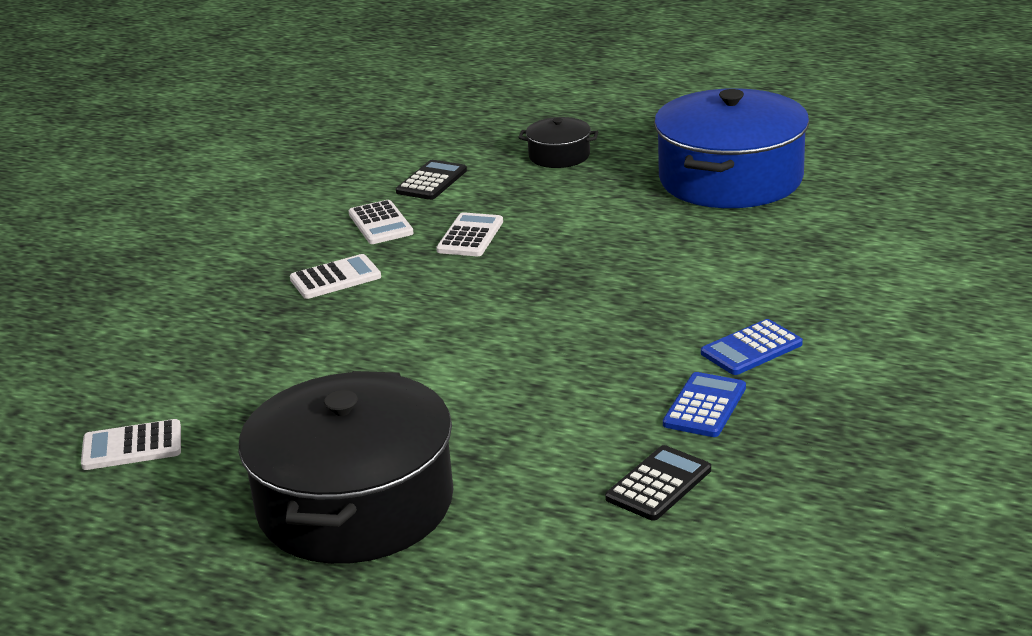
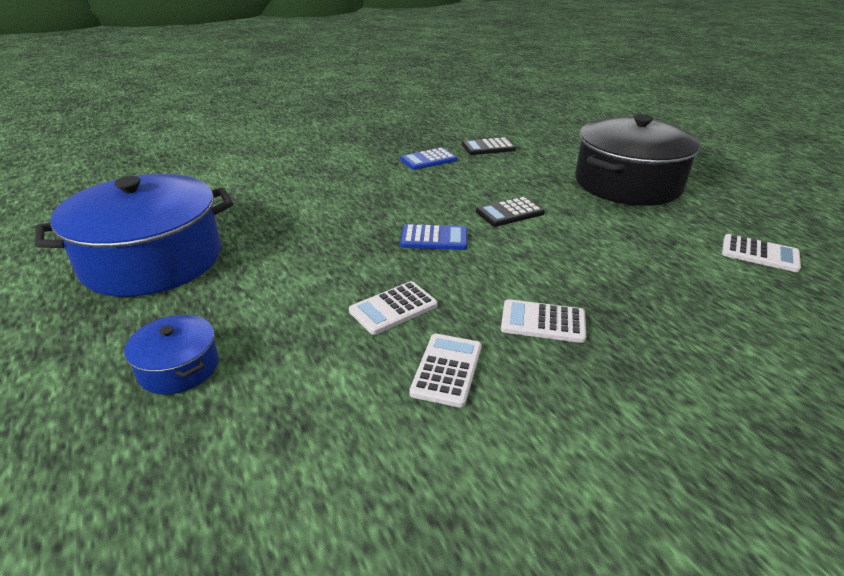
camera: 145 degrees left, 5 degrees up
black calculator [396,160,467,200] -> black calculator moved to [476,196,545,227]
black pot [518,117,598,168] -> blue pot [124,315,219,395]
blue calculator [701,319,803,375] -> blue calculator moved to [400,224,467,250]

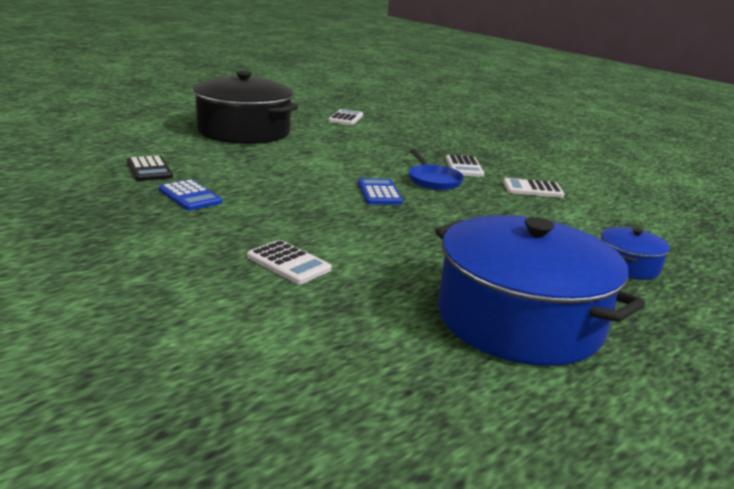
camera: 105 degrees left, 10 degrees down
white calculator [349,281,438,335] -> white calculator moved to [247,240,332,284]
black calculator [476,196,545,227] -> none
none -> blue pan [409,149,464,190]

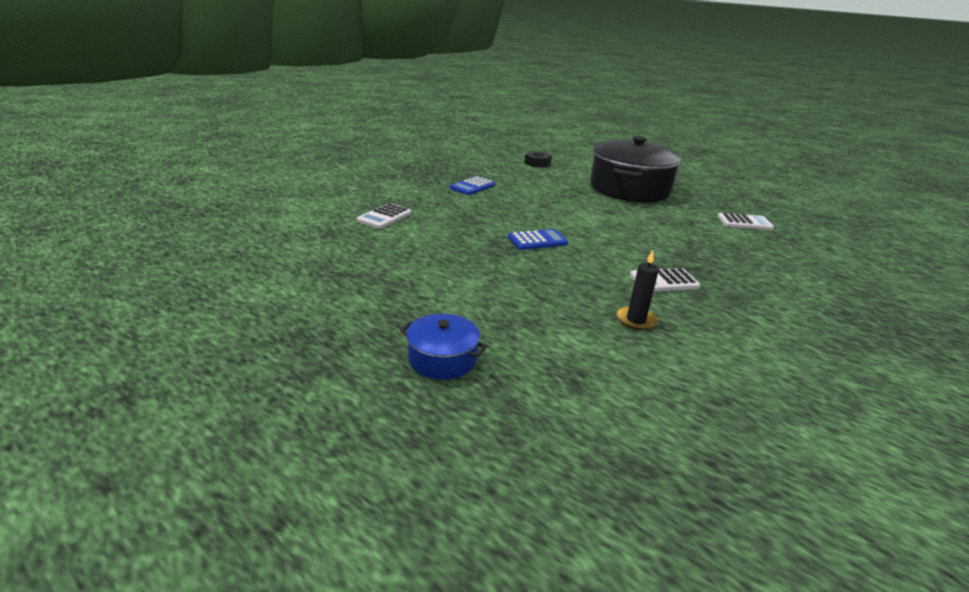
camera: 80 degrees right, 5 degrees up
black calculator [127,156,173,181] -> none
blue pan [409,149,464,190] -> none
blue pot [435,215,645,366] -> none
white calculator [503,178,564,198] -> black candle [616,250,659,330]
none -> black nut [524,152,552,168]

